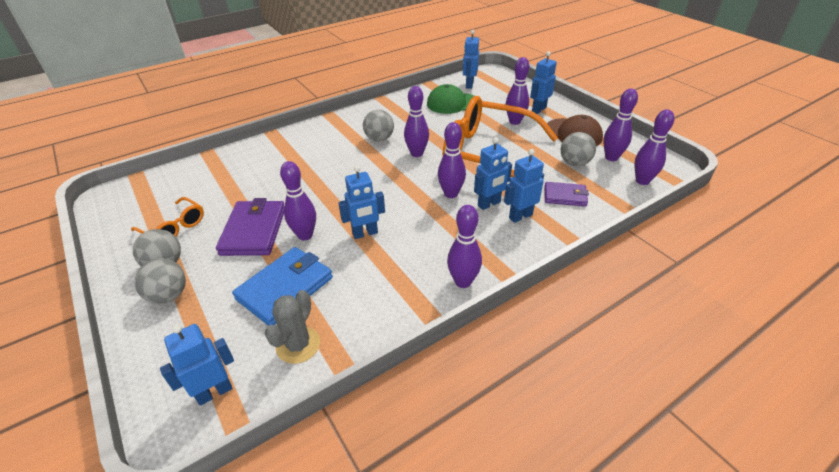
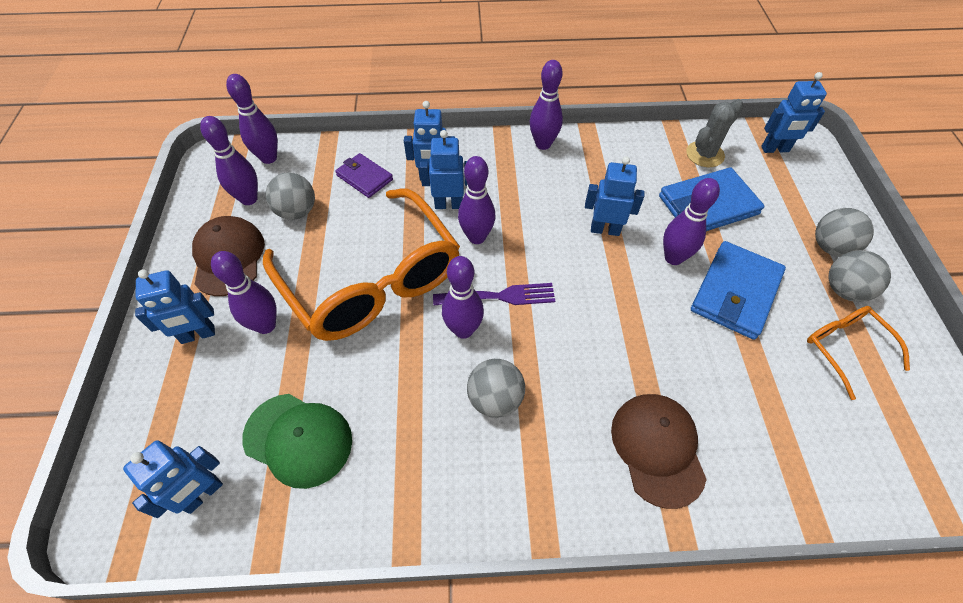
camera: 150 degrees left, 15 degrees up
purple wallet [216,198,285,256] -> blue wallet [691,241,786,340]
none -> purple fork [433,283,555,306]
none -> brown cap [611,394,707,509]

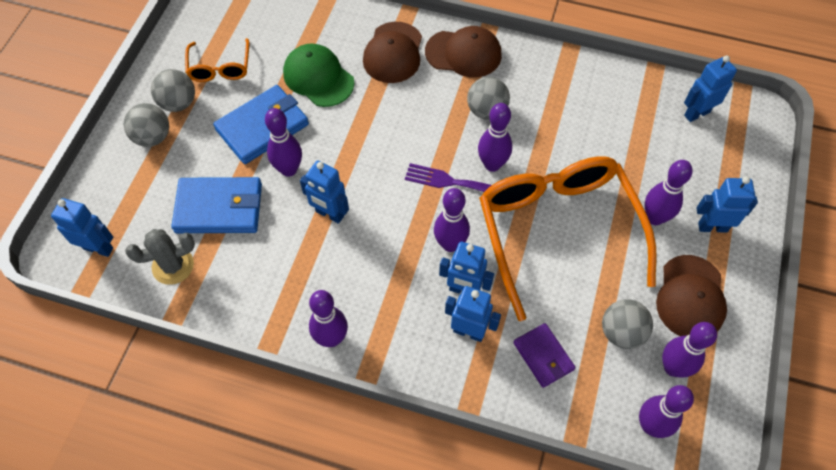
camera: 160 degrees left, 5 degrees up
green cap [242,394,352,489] -> green cap moved to [283,43,354,107]
none -> brown cap [425,26,502,77]

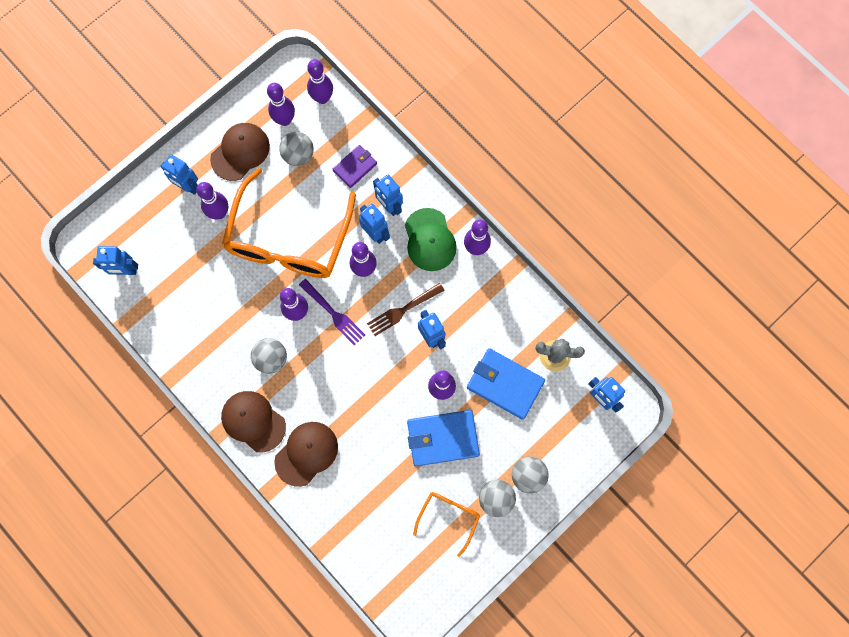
camera: 150 degrees left, 15 degrees up
green cap [283,43,354,107] -> green cap moved to [405,208,457,271]
purple wallet [513,323,576,388] -> purple wallet turned 45 degrees clockwise [332,145,377,188]
none -> brown fork [367,283,445,336]

